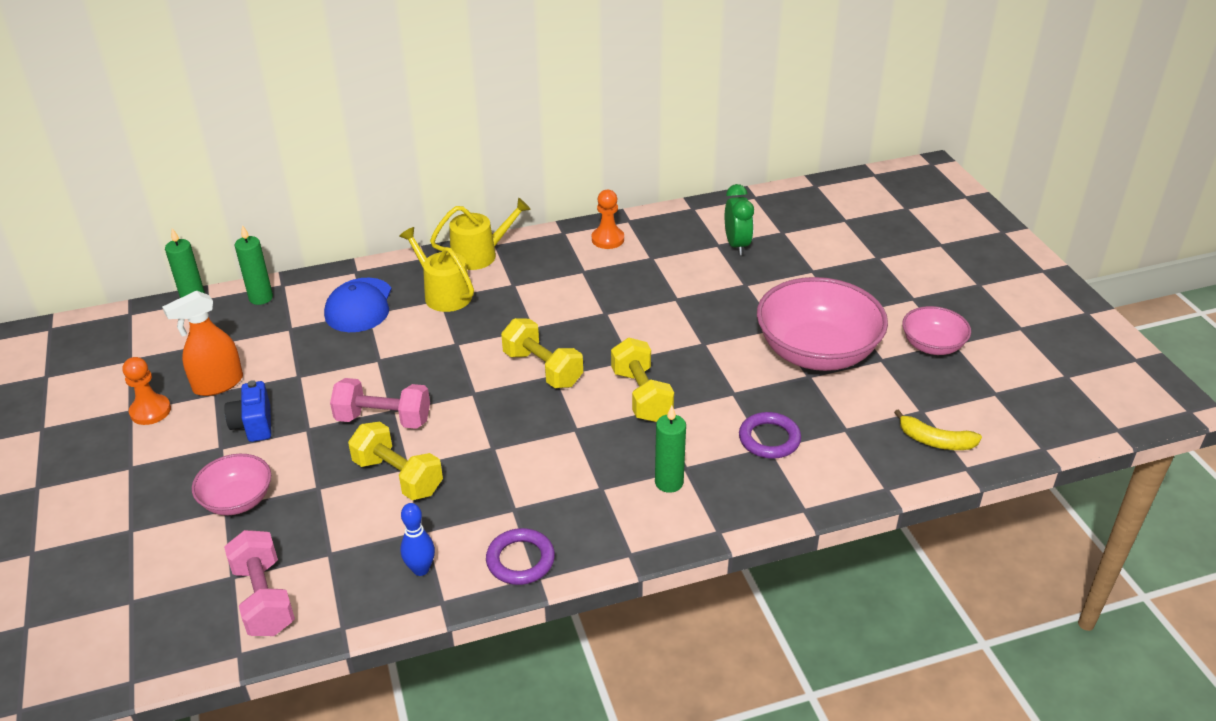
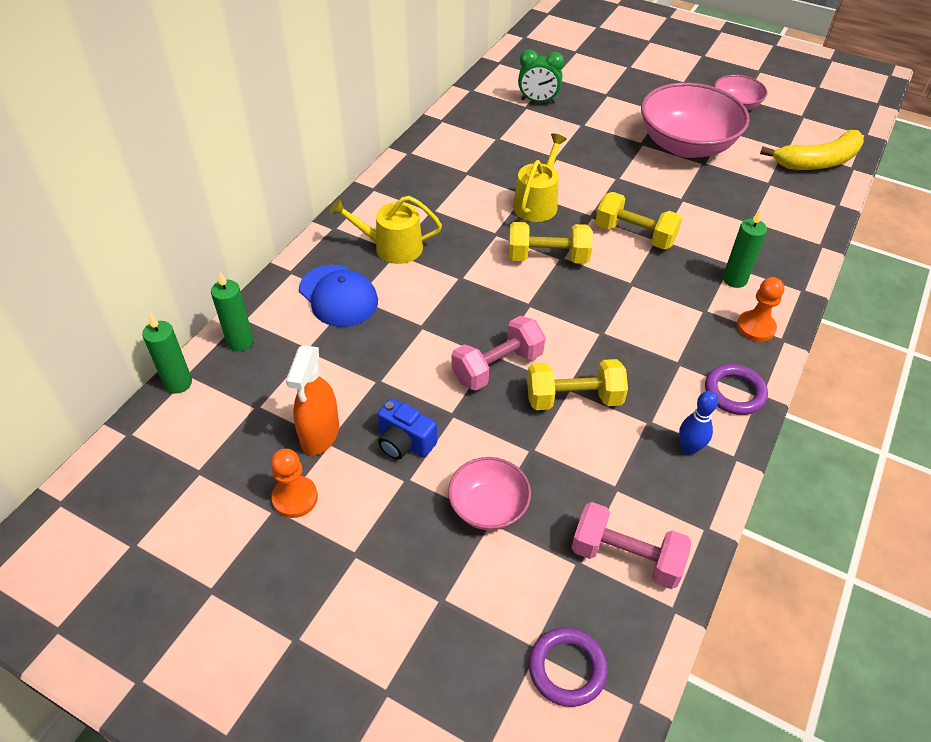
camera: 45 degrees left, 10 degrees up
yellow watering can [430,198,531,270] -> yellow watering can moved to [513,133,567,222]
orange pawn [592,190,624,249] -> orange pawn moved to [737,277,784,342]
green clock [725,184,754,255] -> green clock turned 150 degrees clockwise [518,49,564,103]
purple ring [739,412,801,459] -> purple ring moved to [529,627,608,707]
yellow banana [894,409,982,450] -> yellow banana [760,130,864,170], size x1.66

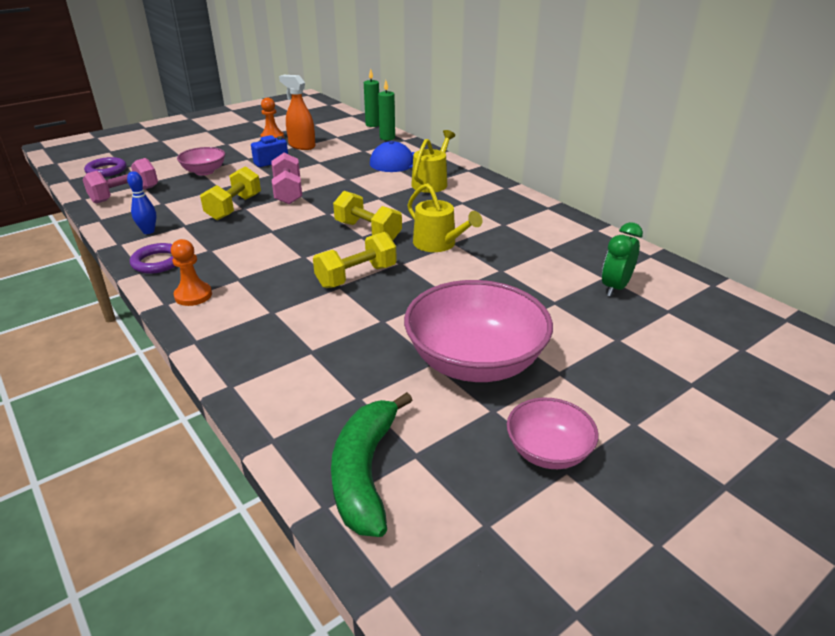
camera: 115 degrees right, 15 degrees down
yellow dumbbell [509,222,592,264] -> yellow dumbbell turned 75 degrees counterclockwise [333,191,402,241]
green candle [723,209,767,288] -> none
yellow banana [760,130,864,170] -> green banana [331,392,412,537]

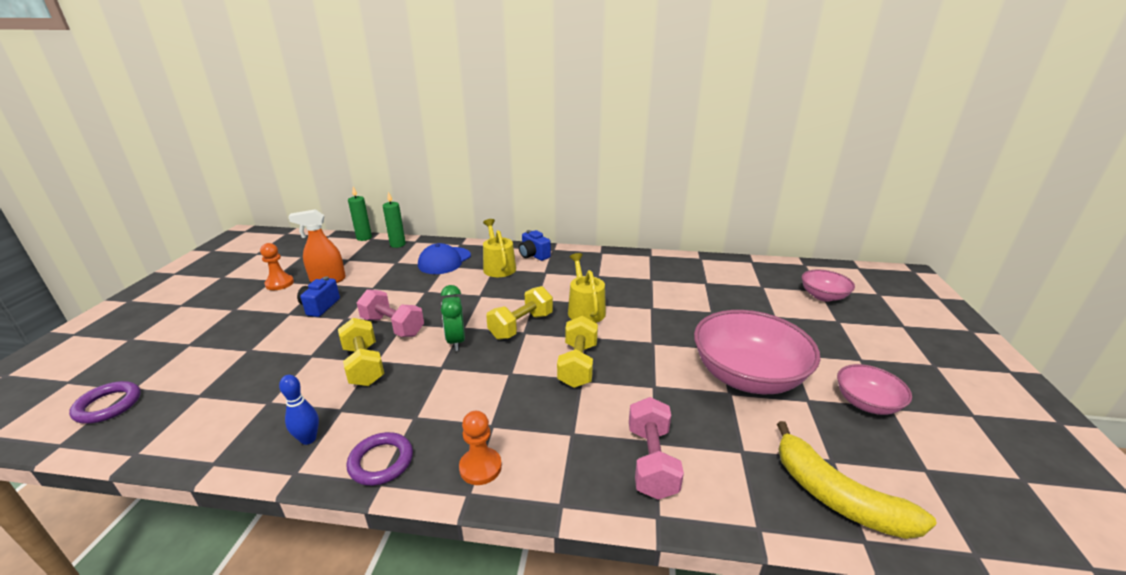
camera: 45 degrees left, 5 degrees down
pink dumbbell [82,158,158,204] -> pink dumbbell moved to [629,397,684,500]
pink bowl [177,147,225,176] -> pink bowl moved to [802,270,855,302]
green banana [331,392,412,537] -> yellow banana [777,421,937,539]
yellow dumbbell [333,191,402,241] -> yellow dumbbell turned 45 degrees counterclockwise [486,286,553,340]
yellow watering can [407,183,482,252] -> yellow watering can turned 105 degrees counterclockwise [568,253,606,323]
green clock [602,222,643,297] -> green clock moved to [441,285,465,351]
none -> blue camera [519,230,551,261]

